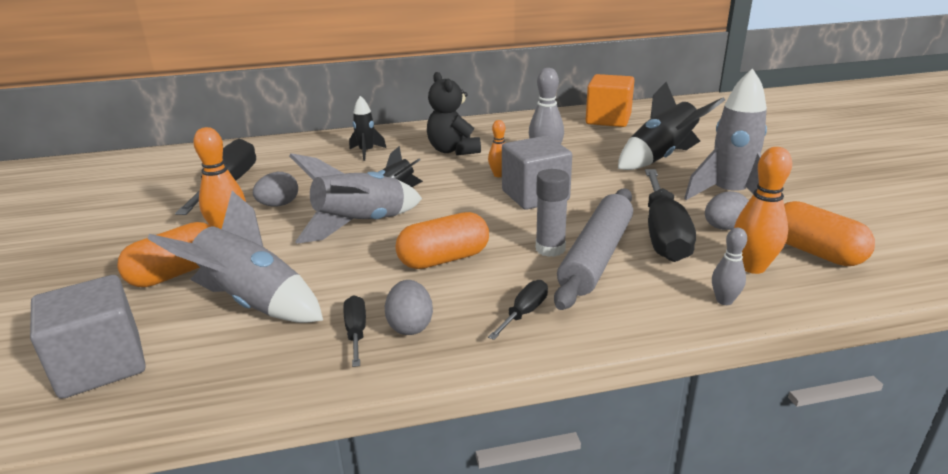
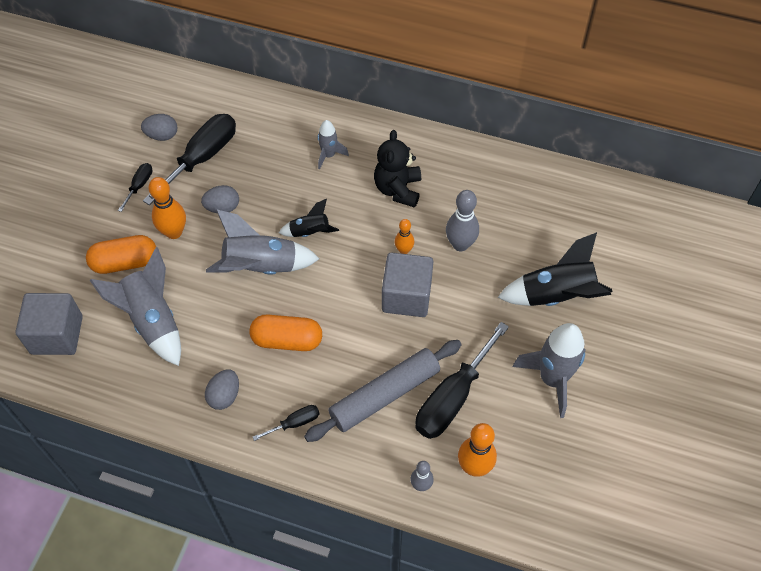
camera: 30 degrees right, 30 degrees up
black screwdriver [344,295,366,367] -> black screwdriver moved to [118,163,153,212]
black rocket [349,96,386,161] -> grey rocket [318,120,349,170]
grey glue stick [536,169,569,257] -> none
orange cube [586,74,634,127] -> none
grey egg [705,191,748,230] -> grey egg moved to [141,114,177,141]
orange capsule [784,201,875,266] -> none

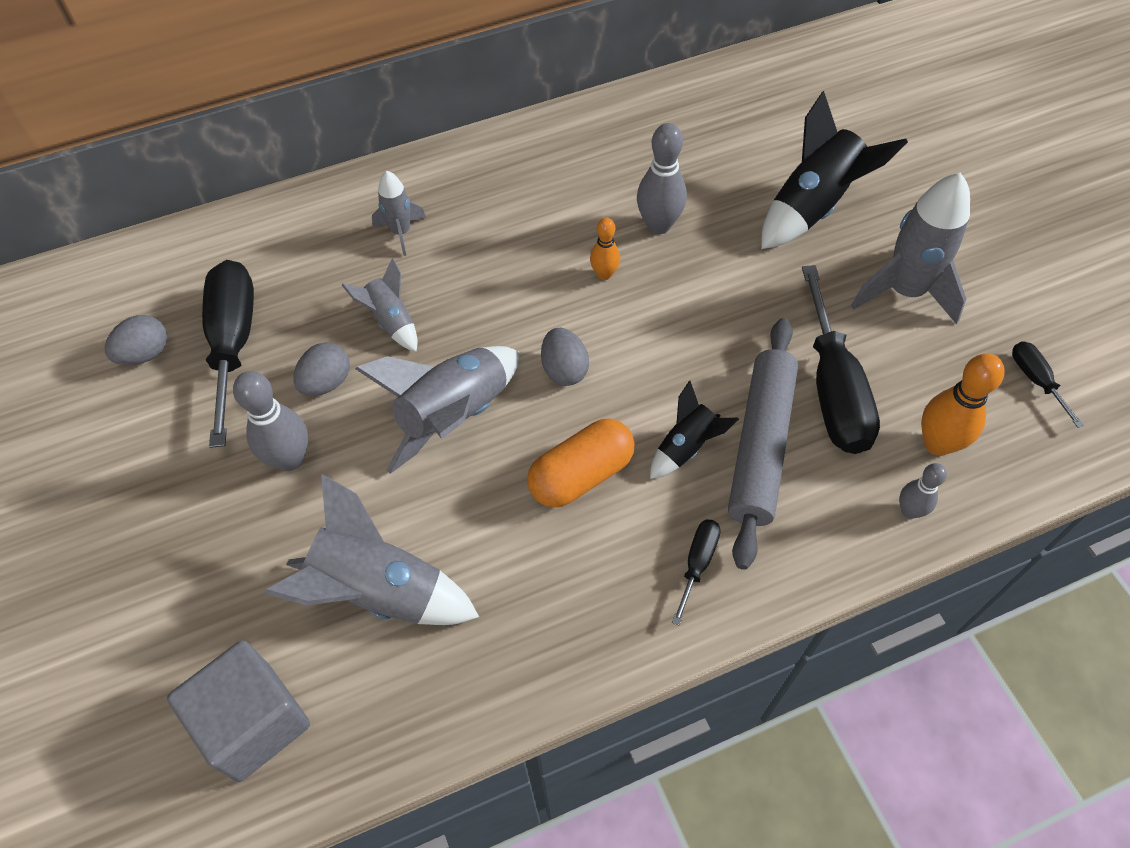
camera: 40 degrees left, 0 degrees up
orange capsule [86,235,156,274] -> none
black screwdriver [118,163,153,212] -> black screwdriver moved to [1012,341,1084,428]
orange bowling pin [148,177,186,239] -> grey bowling pin [233,371,308,471]
grey egg [205,369,239,410] -> grey egg moved to [541,328,589,386]
black rocket [279,199,339,237] -> black rocket moved to [650,380,739,479]
black teddy bear [374,130,421,208] -> none
grey cube [382,252,433,317] -> none
none -> grey rocket [342,257,418,352]

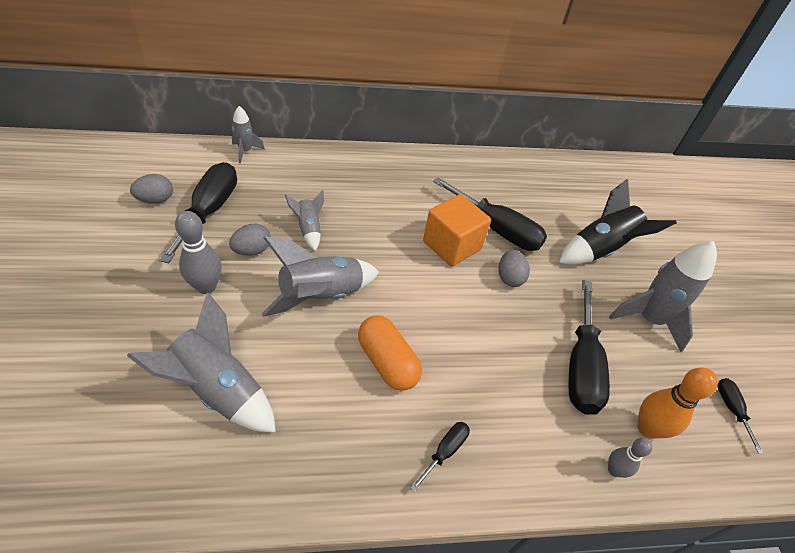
camera: 10 degrees right, 10 degrees down
grey cube [167,640,310,782] -> none
grey rocket [372,171,426,256] -> grey rocket moved to [232,106,265,163]
orange capsule [527,419,635,508] -> orange capsule turned 75 degrees clockwise [358,316,422,391]
grey egg [541,328,589,386] -> grey egg moved to [499,250,530,287]
orange bowling pin [590,218,620,280] -> orange cube [423,194,491,266]
grey bowling pin [637,123,687,234] -> black screwdriver [433,177,547,251]
black rocket [650,380,739,479] -> none
grey rolling pin [728,318,798,570] -> none

